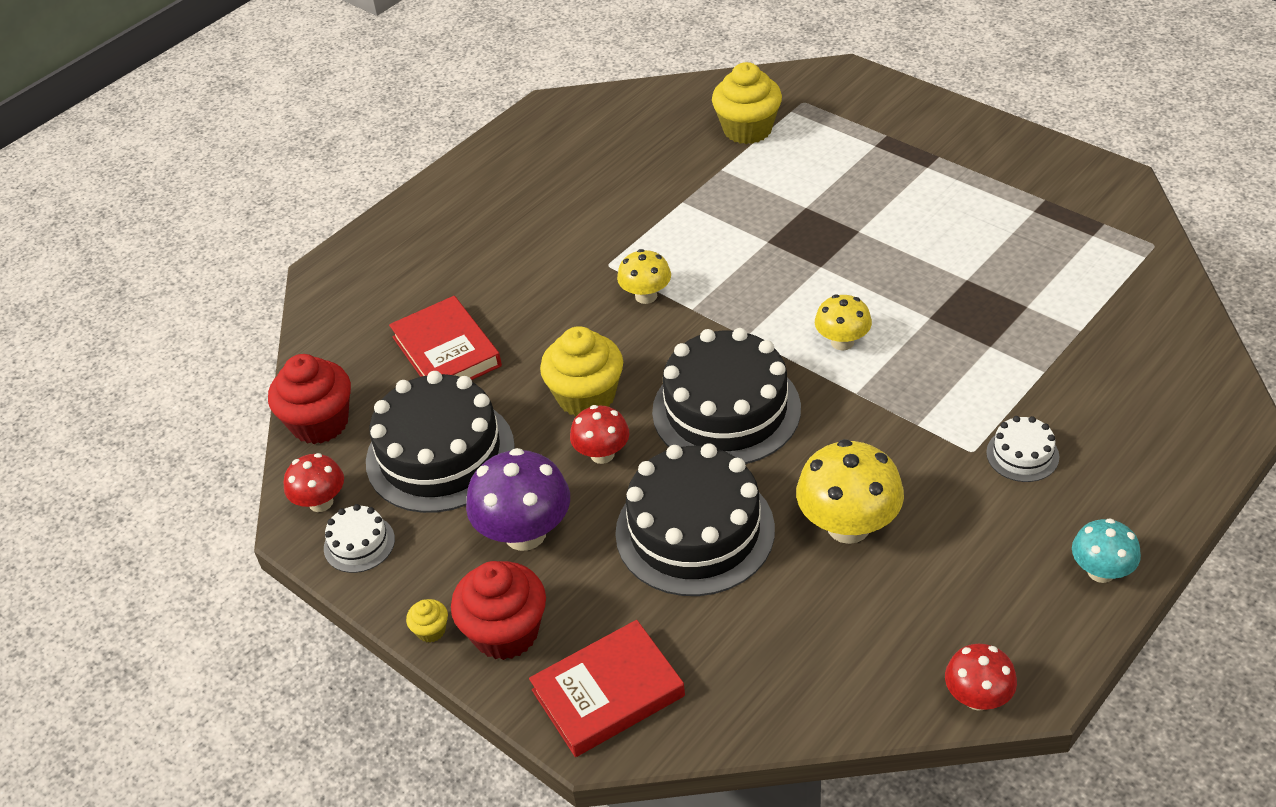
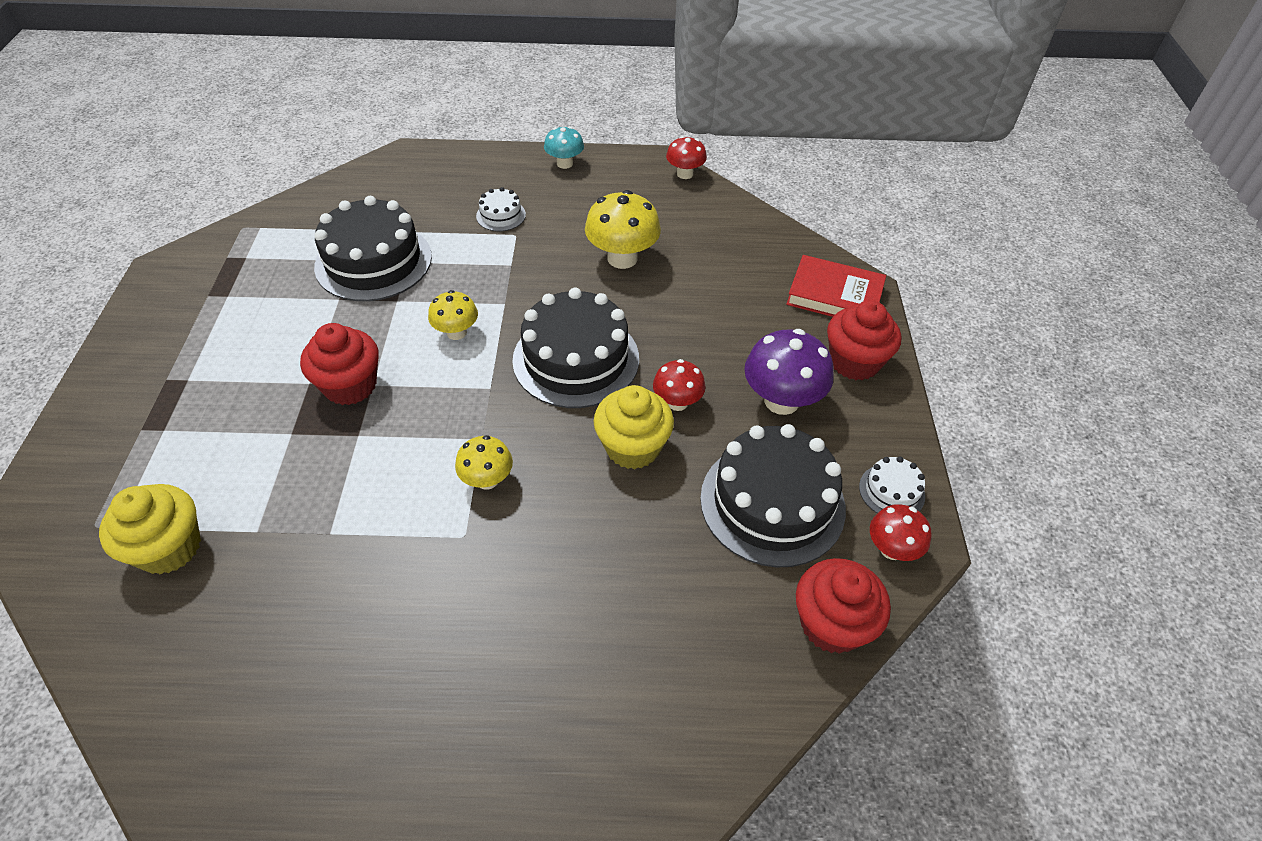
camera: 135 degrees left, 5 degrees up
red book [389,296,502,380] -> none
yellow cupcake [406,599,448,643] -> none
black cake [615,443,775,596] -> black cake moved to [314,196,432,301]
none -> red cupcake [300,323,379,405]

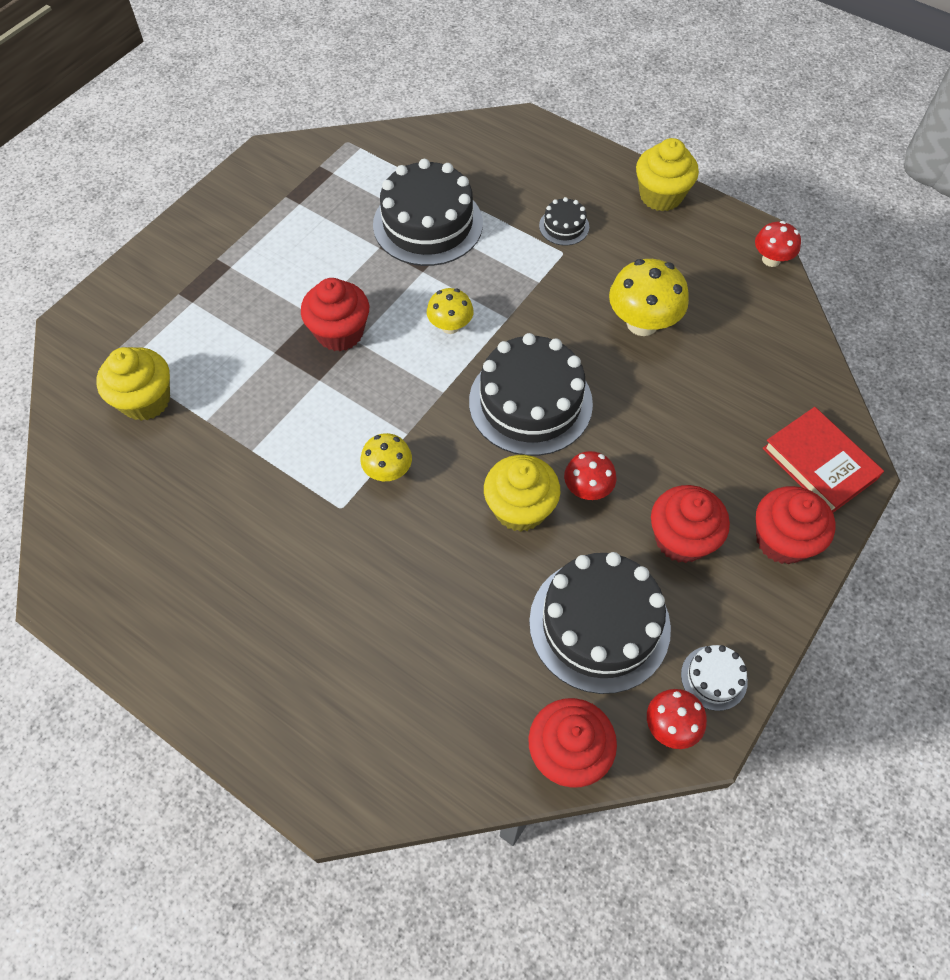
camera: 35 degrees right, 10 degrees up
white cake [476,187,526,231] -> black cake [539,197,589,246]
turquoise mushroom [544,126,584,169] -> yellow cupcake [636,138,699,212]
purple mushroom [744,329,834,415] -> red cupcake [651,485,730,563]

